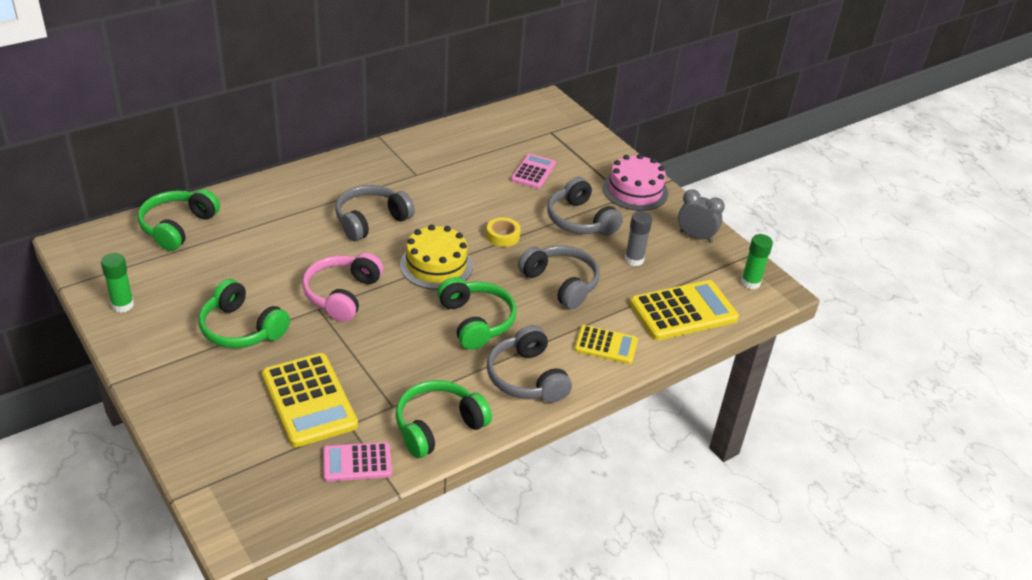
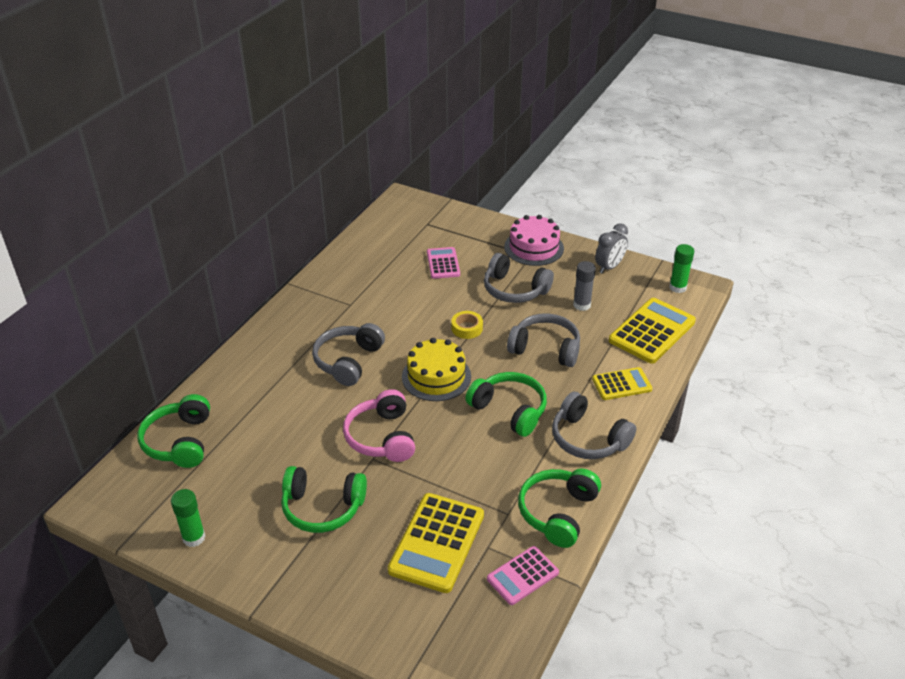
camera: 25 degrees left, 0 degrees up
yellow calculator [262,353,358,447] -> yellow calculator turned 75 degrees clockwise [388,493,484,593]
grey clock [678,189,725,243] -> grey clock turned 135 degrees clockwise [595,223,628,273]

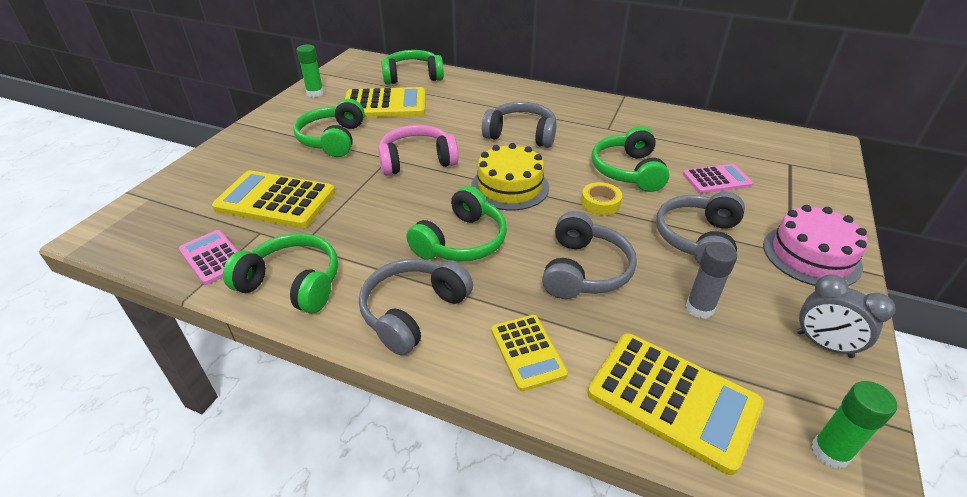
camera: 85 degrees right, 0 degrees up
none -> yellow calculator [345,87,426,118]
none -> green headphones [592,126,669,192]

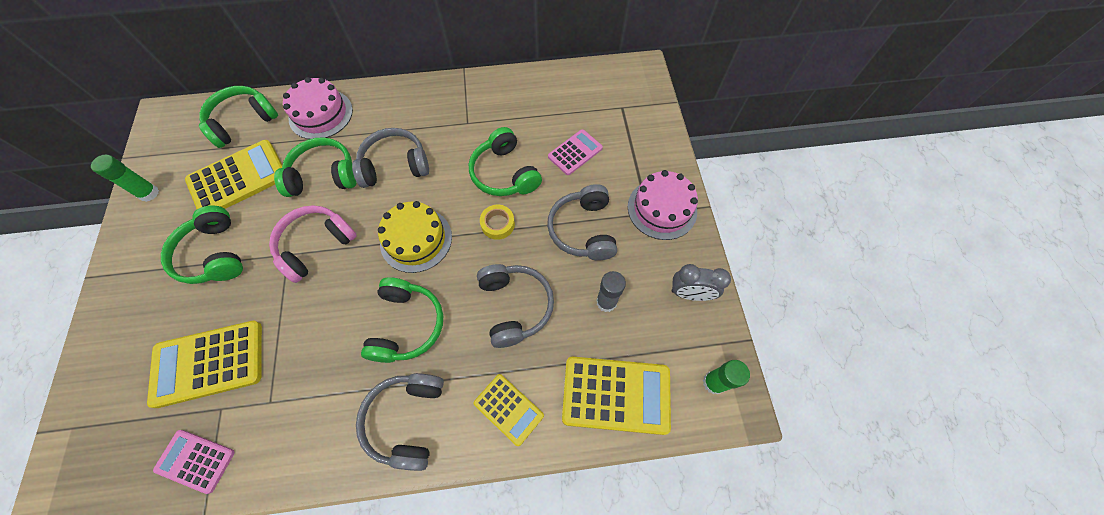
camera: 30 degrees left, 25 degrees up
green headphones [223,233,338,313] -> green headphones moved to [274,137,357,197]
none -> pink cake [283,77,353,139]

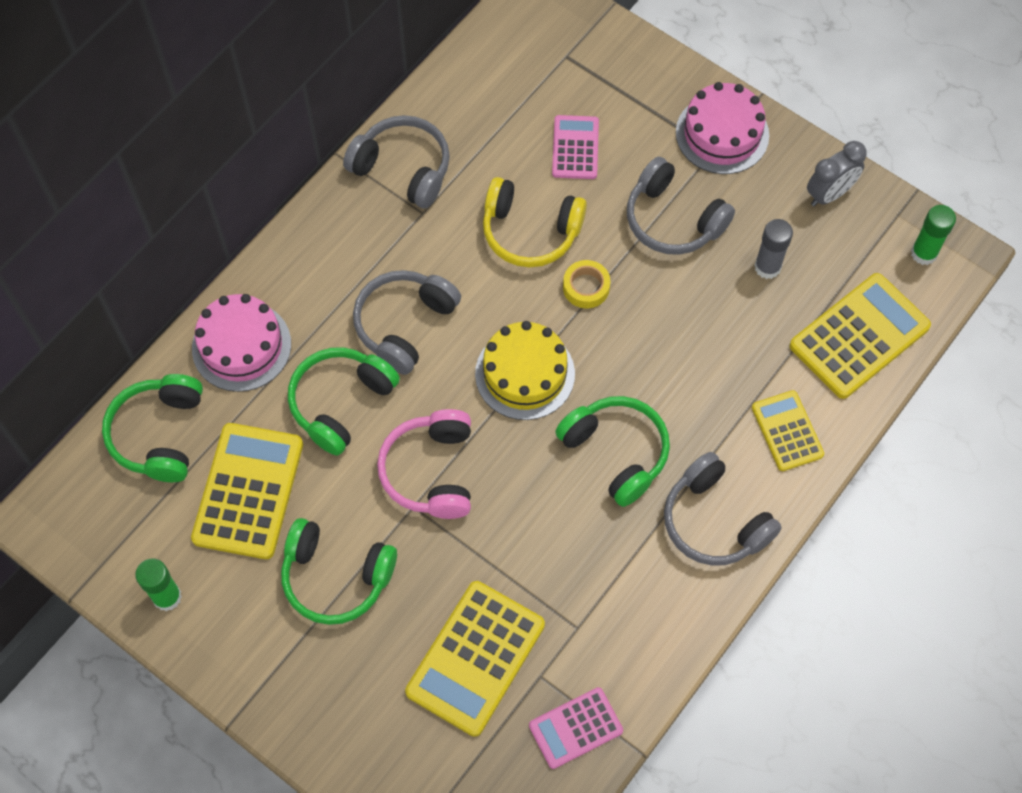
camera: 45 degrees left, 0 degrees up
green headphones [469,127,542,196] -> yellow headphones [483,177,587,267]
yellow calculator [474,374,544,446] -> yellow calculator turned 105 degrees counterclockwise [752,390,824,471]
grey headphones [477,264,554,348] -> grey headphones moved to [343,115,450,208]

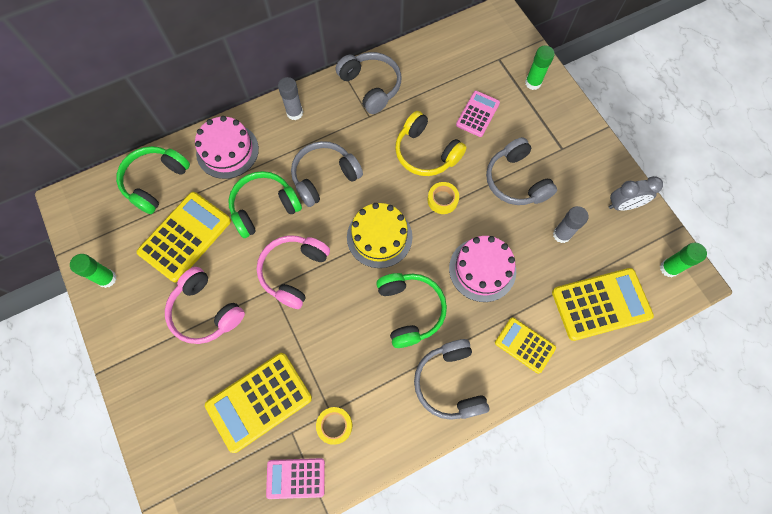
camera: 25 degrees right, 5 degrees up
green headphones [281,518,397,625] -> pink headphones [165,267,245,344]
pink cake [676,82,769,174] -> pink cake moved to [449,236,516,302]
yellow calculator [752,390,824,471] -> yellow calculator turned 60 degrees counterclockwise [495,317,556,374]
none -> grey glue stick [278,77,303,120]
none -> yellow tape [316,407,352,445]
none -> green glue stick [525,46,555,90]

